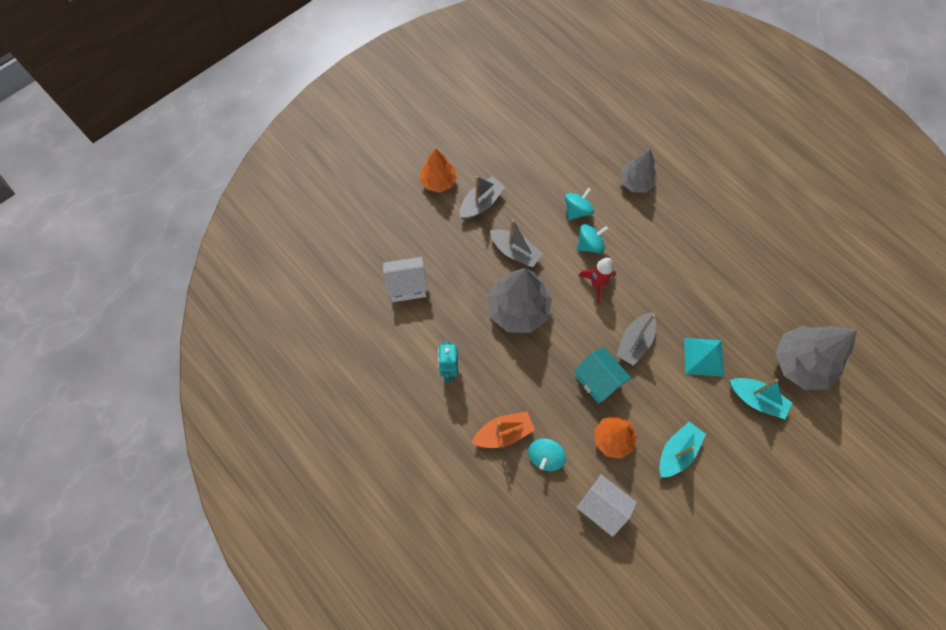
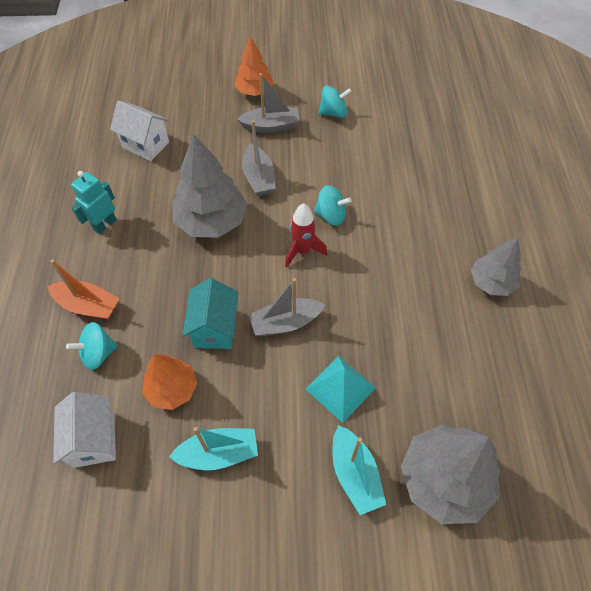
camera: 40 degrees right, 10 degrees down
turquoise spinning top [565,188,594,220] -> turquoise spinning top moved to [319,85,352,118]
grey tree [620,149,657,193] -> grey tree moved to [471,237,521,296]

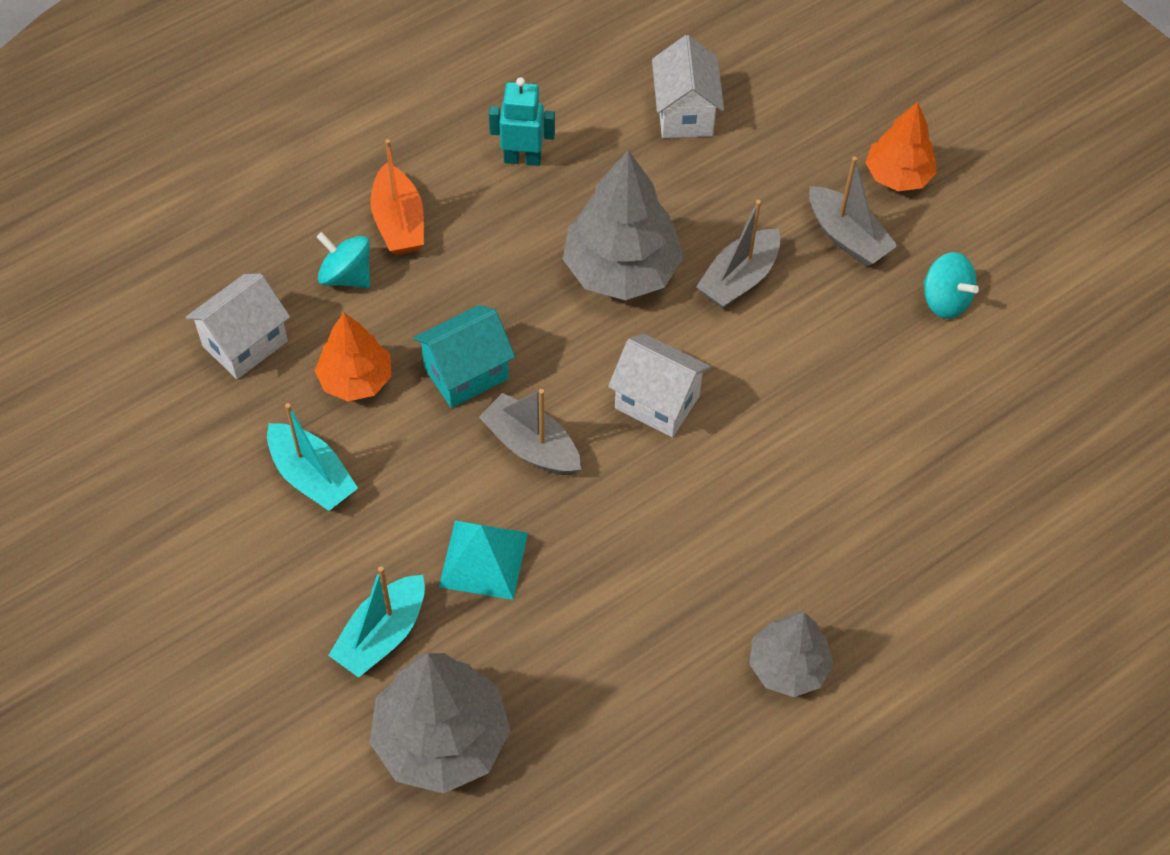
camera: 55 degrees right, 0 degrees up
red rocket [285,203,328,268] -> white house [608,334,711,437]
turquoise spinning top [314,185,352,226] -> none

